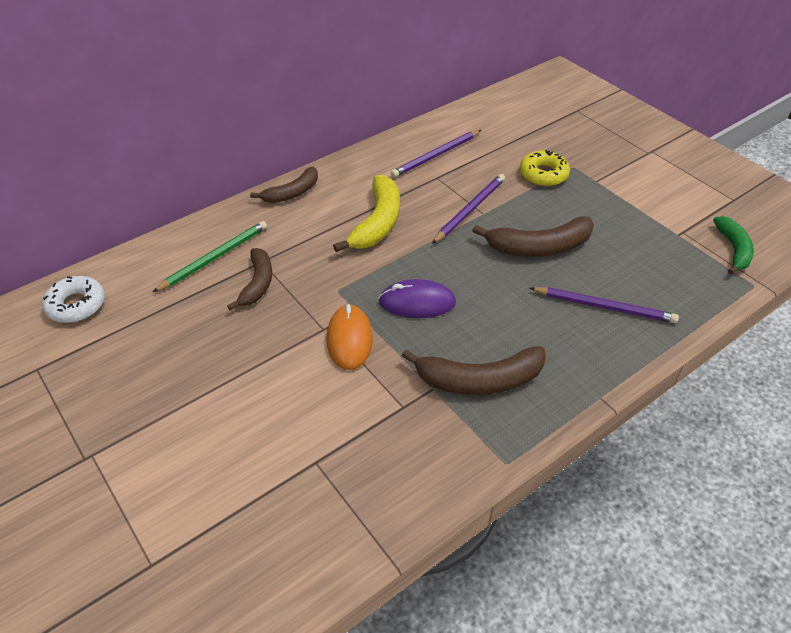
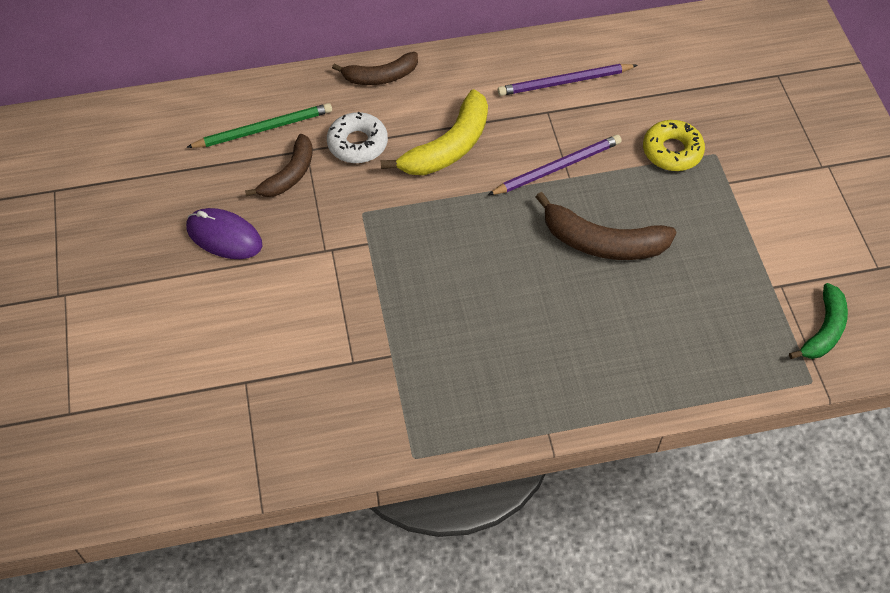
camera: 25 degrees right, 10 degrees up
white donut [42,276,105,323] -> white donut moved to [327,112,388,163]
orange mouse [327,304,373,370] -> none
purple mouse [378,279,456,318] -> purple mouse moved to [186,208,262,259]
brown banana [402,346,546,395] -> none
purple pencil [530,287,679,323] -> none

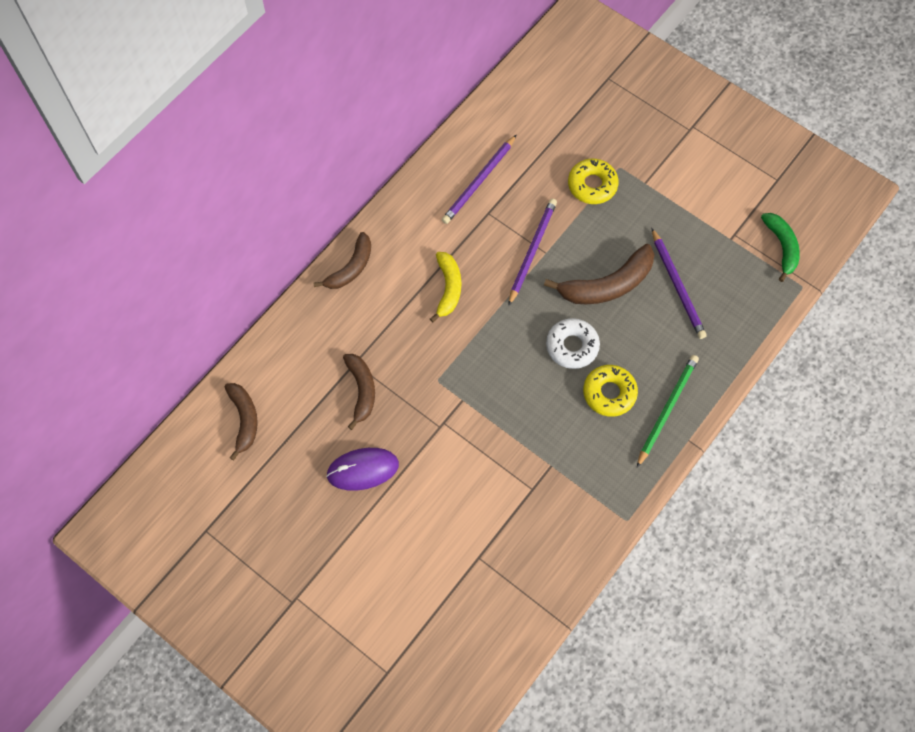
camera: 40 degrees left, 10 degrees up
green pencil [186,103,332,148] -> green pencil moved to [637,355,699,467]
white donut [327,112,388,163] -> white donut moved to [546,318,600,369]
yellow banana [381,89,488,175] -> yellow banana [430,252,461,322], size x0.66
none -> brown banana [225,383,258,461]
none -> yellow donut [583,365,638,417]
none -> purple pencil [652,228,707,339]

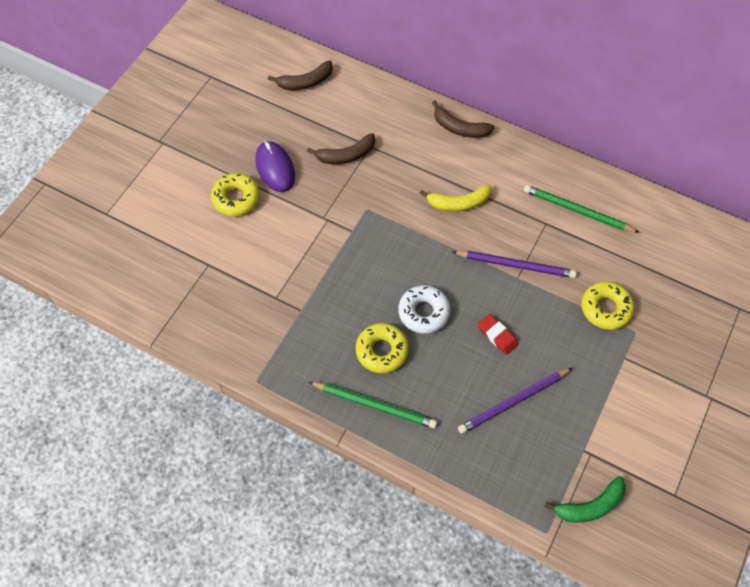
camera: 80 degrees right, 5 degrees down
purple pencil [442,134,517,224] -> green pencil [524,185,640,233]
brown banana [544,244,654,304] -> red eraser [478,314,518,355]
none -> yellow donut [211,173,260,216]

